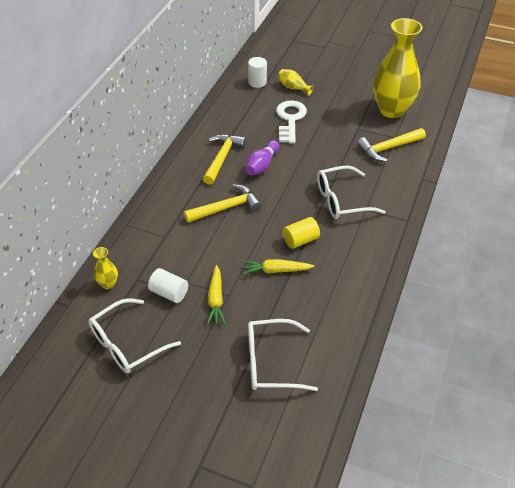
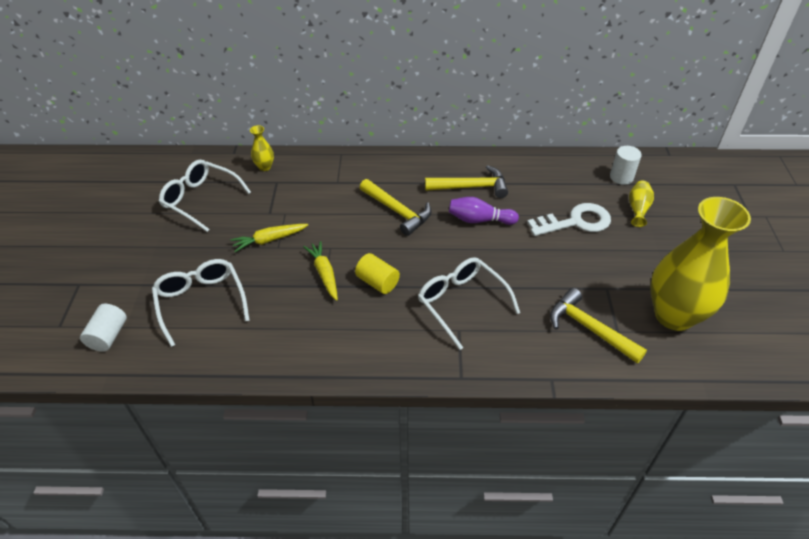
camera: 70 degrees right, 0 degrees up
white cylinder [148,268,188,303] -> white cylinder moved to [80,304,127,352]

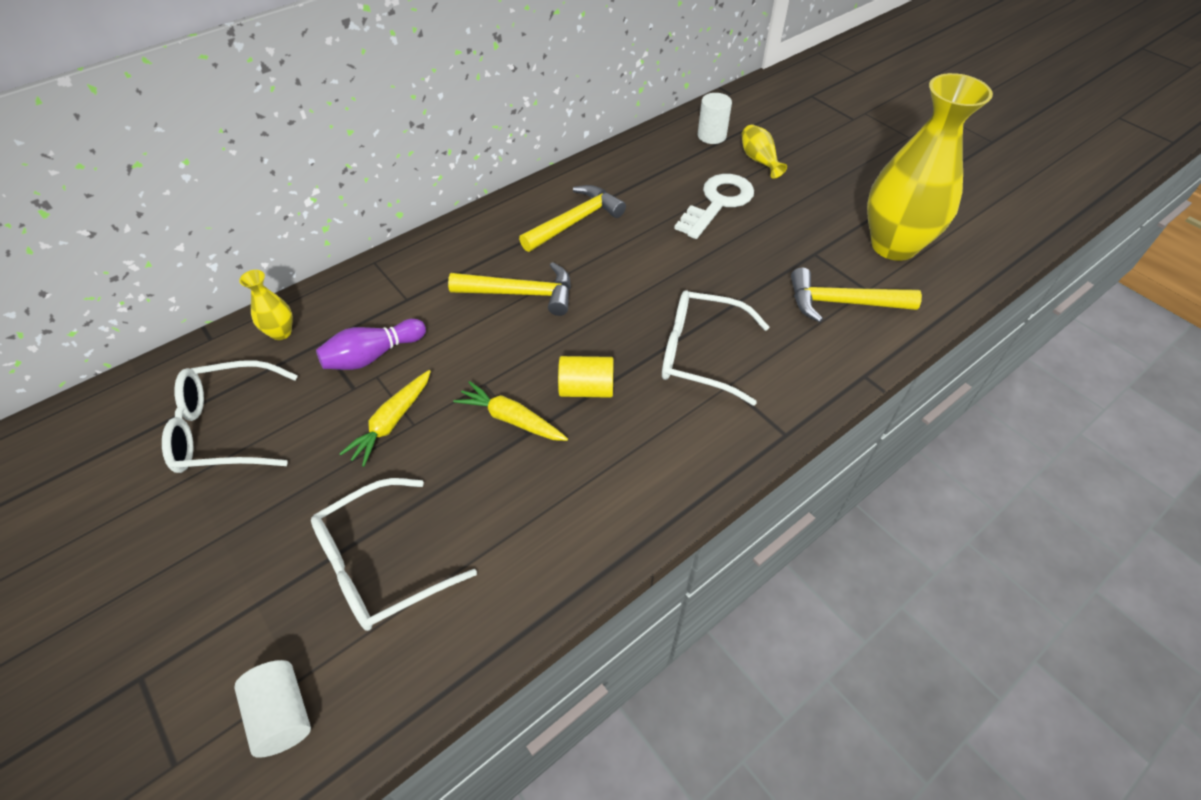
camera: 40 degrees left, 5 degrees up
white glasses [152,259,250,347] -> white glasses turned 60 degrees counterclockwise [311,478,477,631]
purple bowling pin [449,197,519,225] -> purple bowling pin moved to [316,319,426,370]

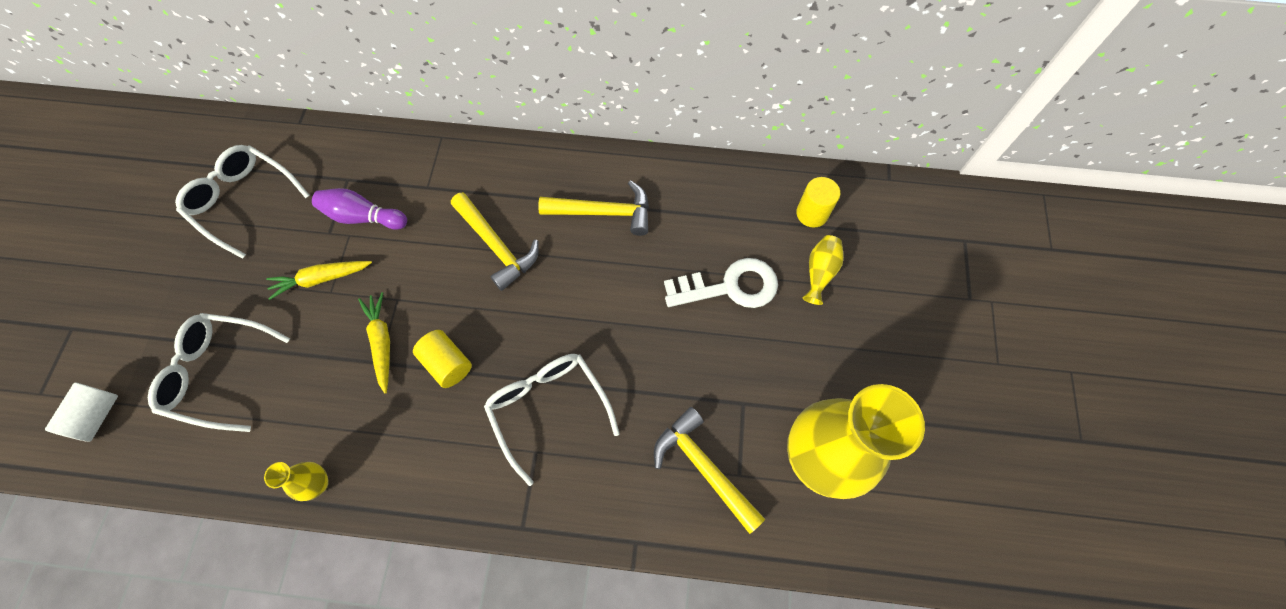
camera: 45 degrees right, 15 degrees up
yellow vase [239,270,293,340] -> yellow vase moved to [264,462,329,501]
white cylinder [698,93,732,144] -> yellow cylinder [796,177,840,228]

